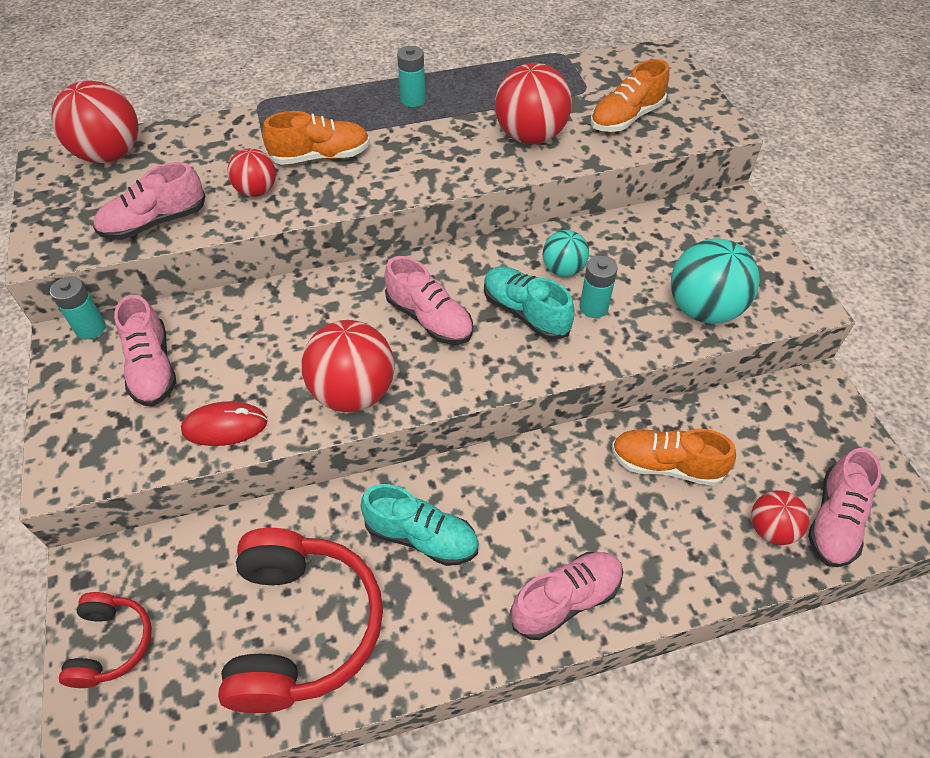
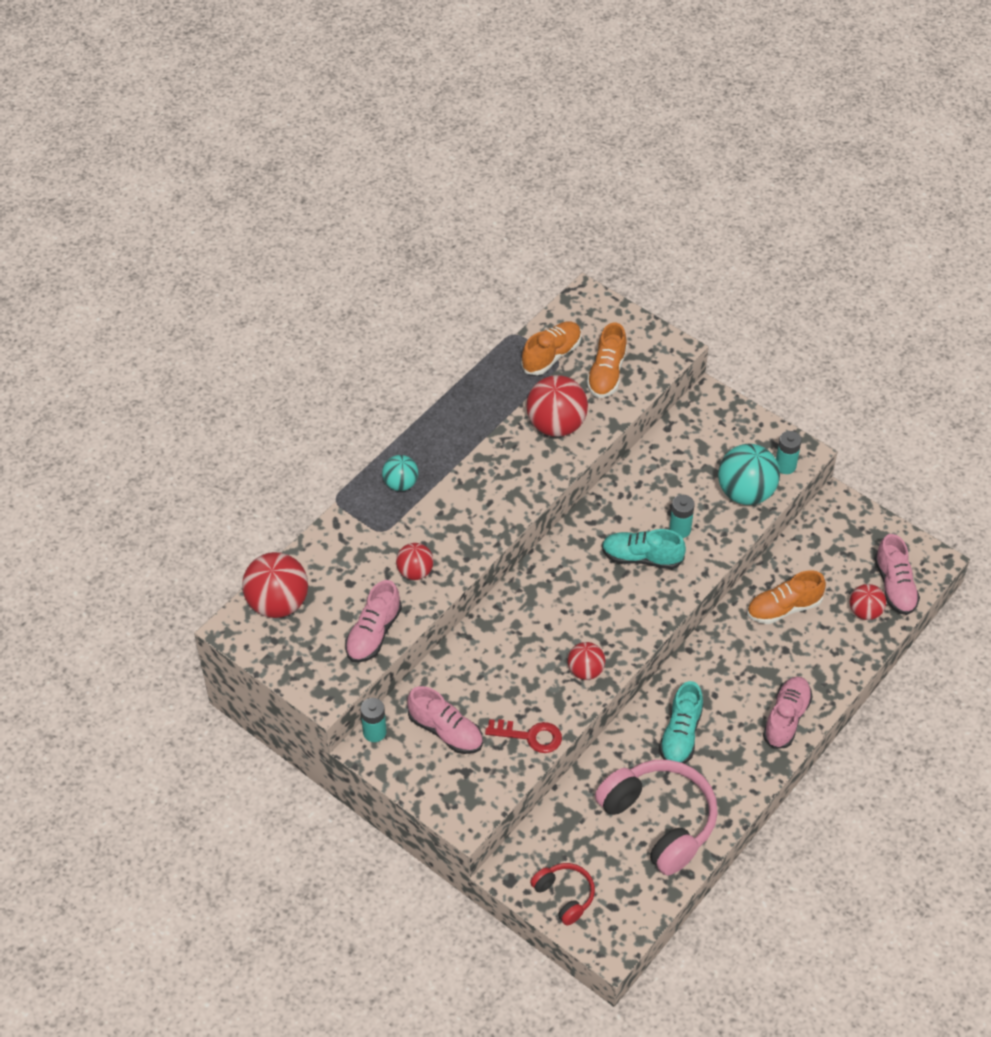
camera: 35 degrees left, 0 degrees up
red mouse [181,401,268,446] -> red key [485,719,562,753]
red headphones [218,528,383,713] -> pink headphones [595,760,718,876]
orange shoe [262,111,370,165] -> orange shoe moved to [521,321,581,375]
red ball [302,320,395,412] -> red ball [568,642,605,680], size x0.58
turquoise shoe [360,484,478,566] -> turquoise shoe turned 120 degrees clockwise [659,681,703,764]
pink shoe [384,256,473,344] -> none
turquoise battery [397,46,426,107] -> turquoise battery moved to [776,431,802,474]
turquoise ball [543,230,589,277] -> turquoise ball moved to [382,455,418,491]

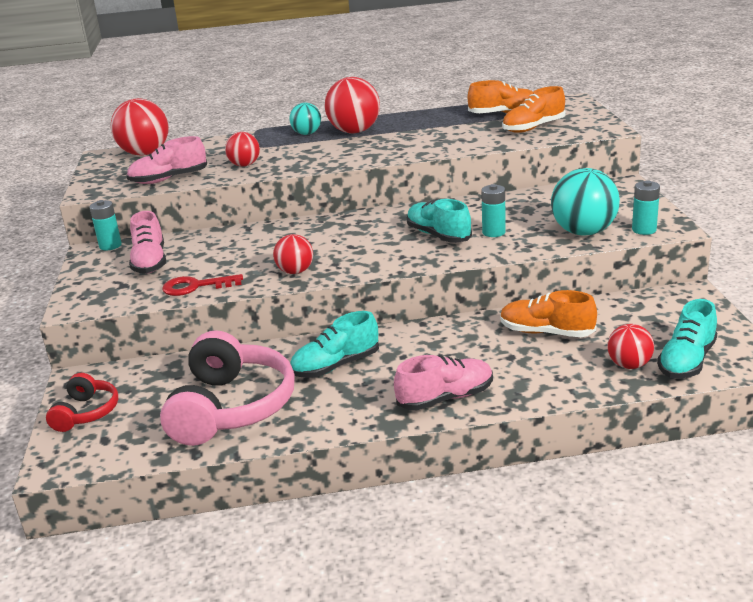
camera: 45 degrees right, 25 degrees down
red key [485,719,562,753] -> red key turned 120 degrees clockwise [162,274,243,296]
red ball [526,375,588,437] -> red ball moved to [325,77,380,133]
pink shoe [874,534,920,615] -> turquoise shoe [657,299,717,379]

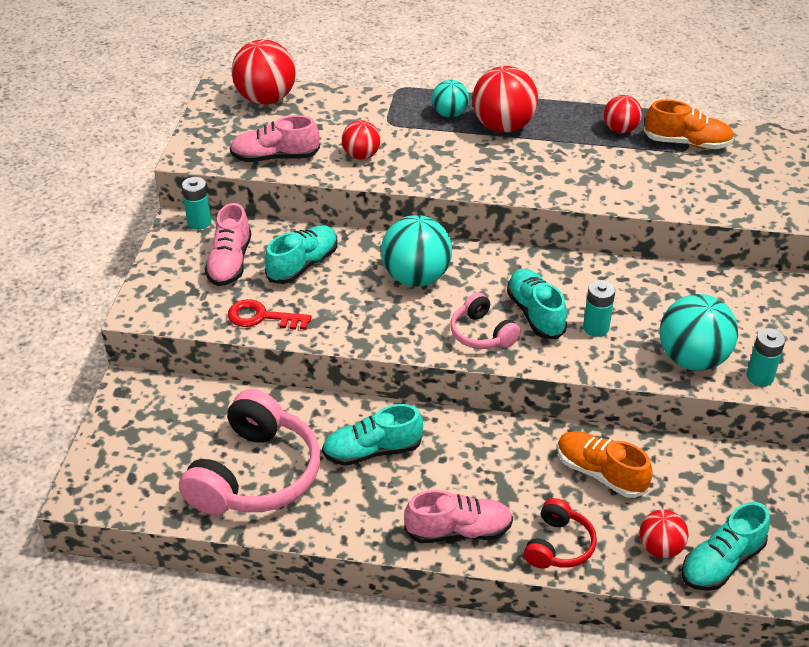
camera: 15 degrees right, 15 degrees up
red headphones [46,373,118,432] -> red headphones moved to [524,498,597,569]
red ball [273,234,313,274] -> red ball moved to [604,95,642,133]
orange shoe [502,86,565,133] -> none
none -> turquoise shoe [265,225,337,284]
none -> turquoise ball [381,215,452,287]
none -> pink headphones [450,292,521,349]

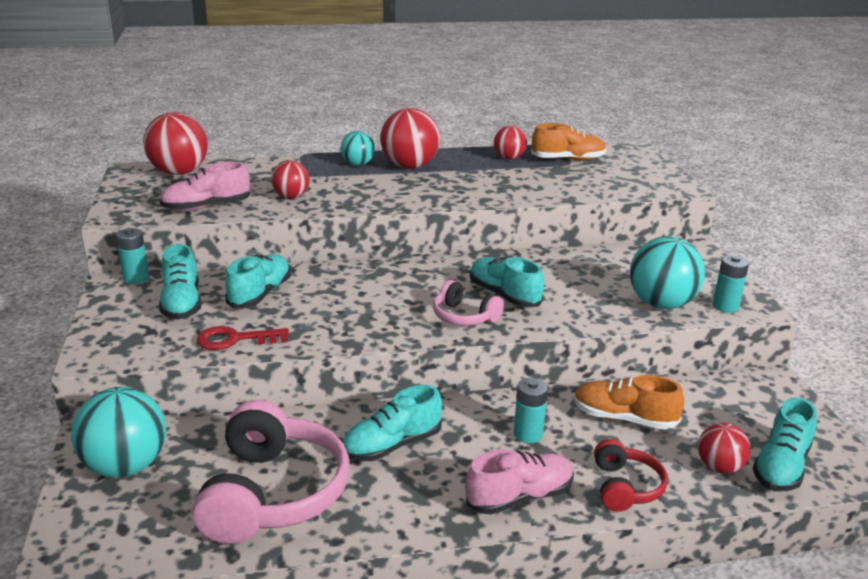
camera: 20 degrees left, 15 degrees down
pink shoe [205,203,251,286] -> turquoise shoe [159,244,201,319]
turquoise ball [381,215,452,287] -> turquoise ball moved to [71,387,166,477]
turquoise battery [583,280,615,337] -> turquoise battery moved to [514,378,548,443]

